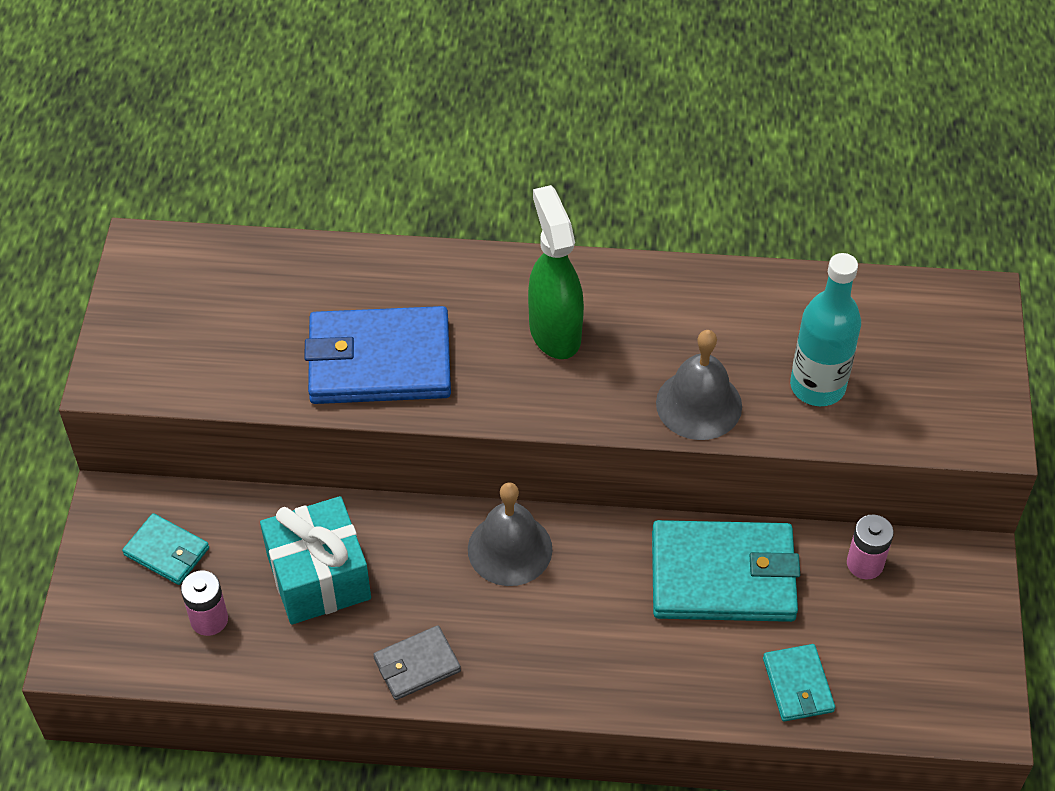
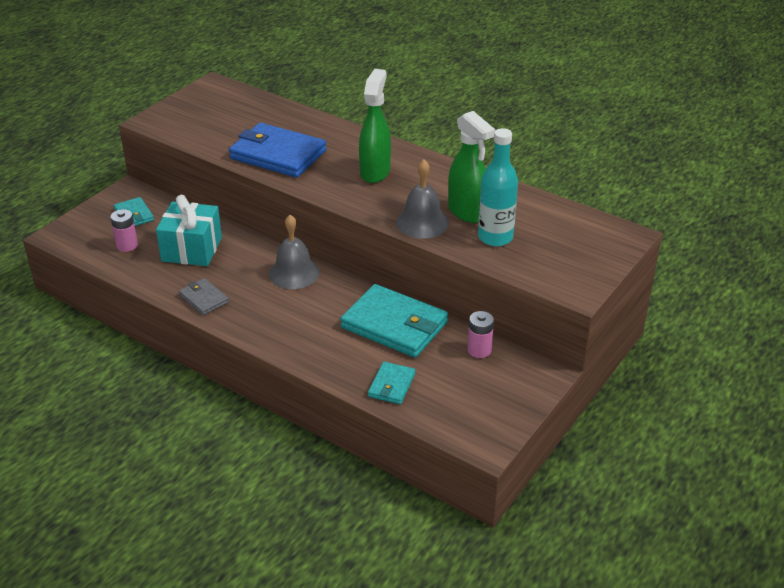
camera: 30 degrees right, 15 degrees down
grey wallet [373,625,461,700] -> grey wallet turned 45 degrees clockwise [179,278,229,316]
none -> green spray bottle [448,111,495,223]

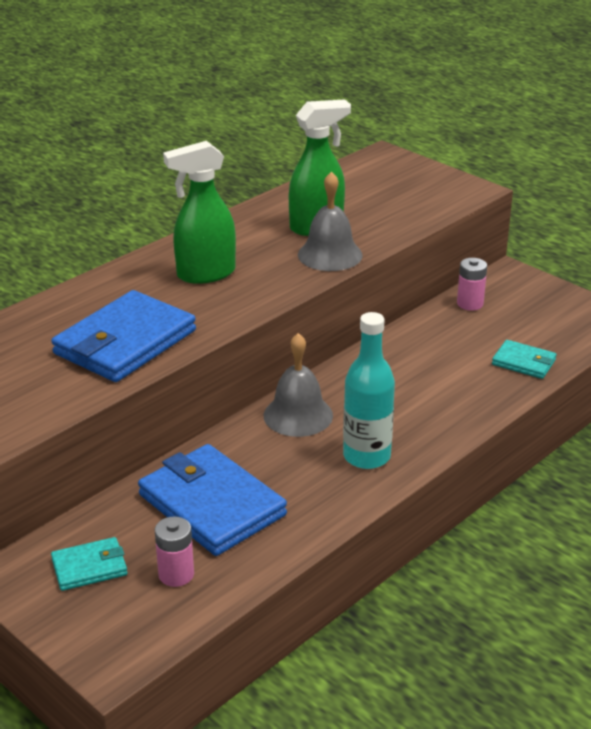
camera: 80 degrees left, 5 degrees down
turquoise gift [156,195,222,266] -> blue wallet [138,444,287,556]
grey wallet [179,278,229,316] -> none
turquoise wallet [340,284,448,358] -> none
green spray bottle [359,69,391,183] -> green spray bottle turned 45 degrees counterclockwise [163,141,236,284]
turquoise bottle [478,128,518,246] -> turquoise bottle moved to [343,312,395,469]

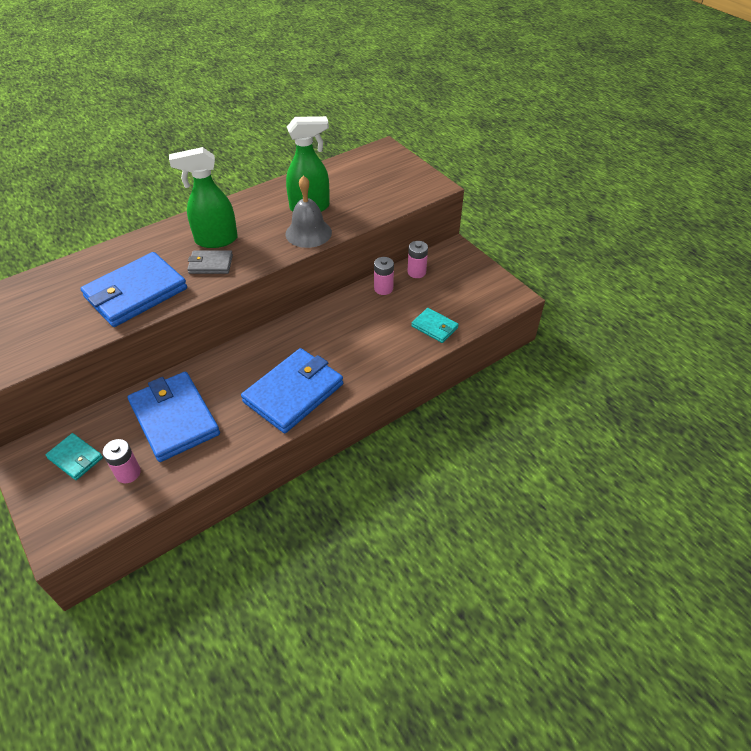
camera: 10 degrees right, 15 degrees up
turquoise wallet [51,537,127,591] -> turquoise wallet turned 45 degrees clockwise [45,433,103,480]
grey bell [264,333,333,437] -> none
turquoise bottle [343,312,395,469] -> blue wallet [241,348,343,433]
none -> grey wallet [187,250,233,274]
none -> pink battery [374,257,394,295]

